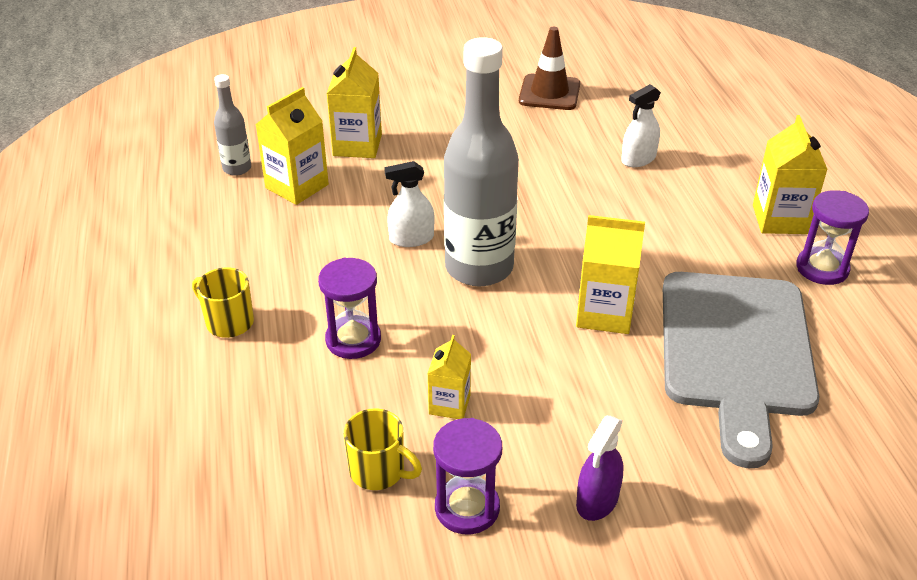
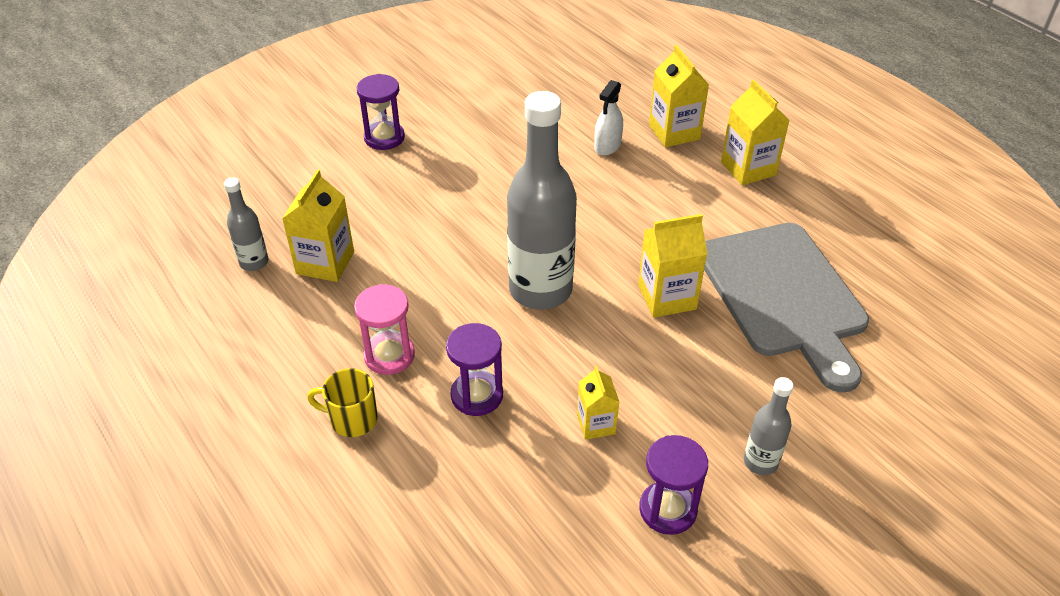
camera: 25 degrees left, 5 degrees up
yellow carton [327,47,382,158] -> yellow carton moved to [649,45,709,147]
yellow mug [344,408,422,490] -> none
white spray bottle [384,161,434,247] -> none
brown traffic cone [519,27,580,110] -> none
purple spray bottle [576,415,624,521] -> grey bottle [744,377,793,475]
purple hourglass [796,190,869,285] -> purple hourglass moved to [357,74,405,150]
none -> pink hourglass [354,284,415,375]

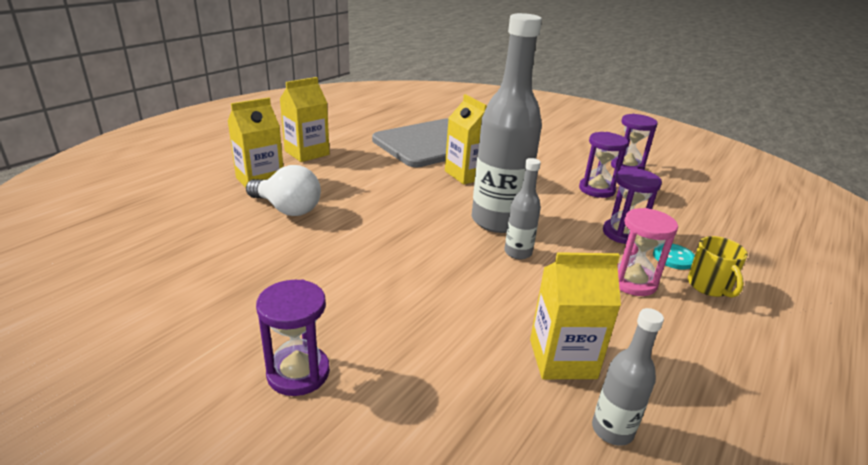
camera: 110 degrees left, 15 degrees down
yellow carton [577,366,619,440] -> purple hourglass [579,132,628,198]
white spray bottle [594,80,623,156] -> white light bulb [246,165,321,216]
grey bottle [744,377,793,475] -> grey bottle moved to [505,158,541,259]
none -> turquoise button [653,244,695,269]

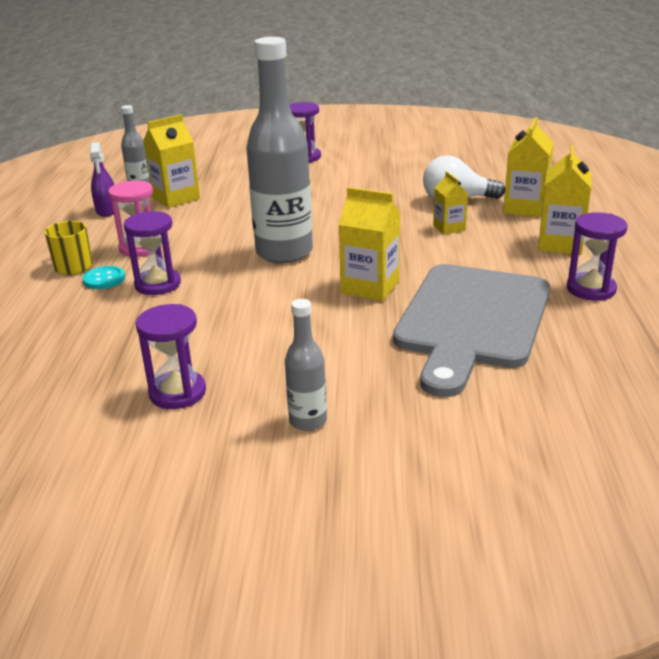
camera: 150 degrees right, 0 degrees up
grey bottle [505,158,541,259] -> grey bottle moved to [285,299,327,431]
purple hourglass [579,132,628,198] -> purple hourglass moved to [567,212,627,301]
none -> purple spray bottle [90,142,114,217]
none -> yellow carton [433,171,468,235]

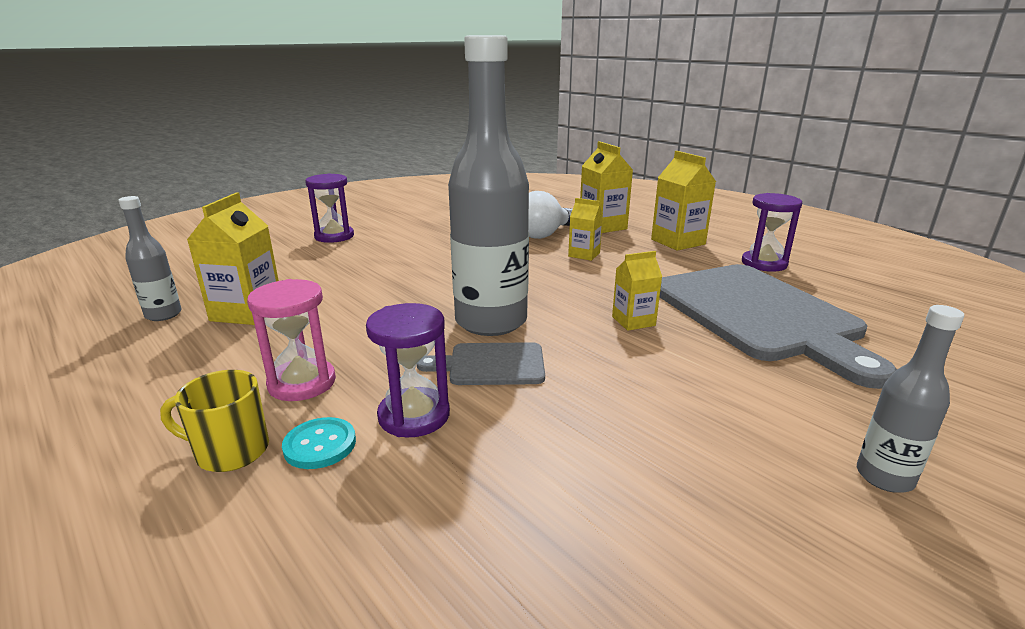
camera: 45 degrees left, 5 degrees down
purple spray bottle [90,142,114,217] -> none
purple hourglass [136,304,206,409] -> none
yellow carton [338,187,400,301] -> yellow carton [612,251,662,331], size x0.61
none -> grey cutting board [417,342,545,385]

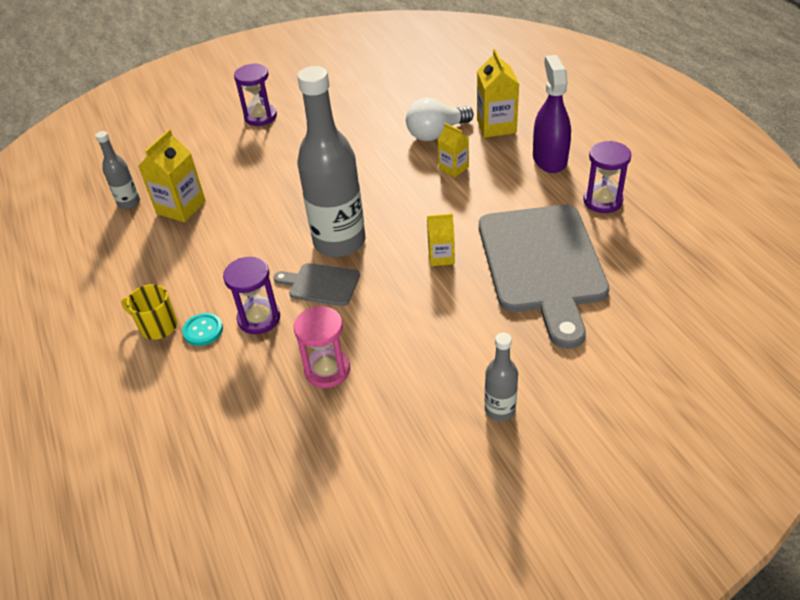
camera: 20 degrees right, 20 degrees up
pink hourglass [247,279,336,401] -> pink hourglass moved to [294,306,350,388]
yellow carton [651,151,716,251] -> purple spray bottle [533,55,571,173]

